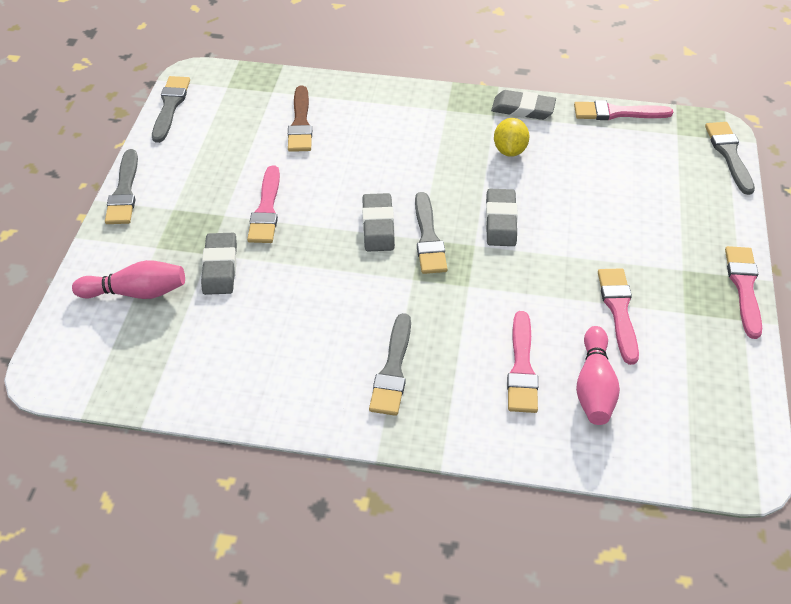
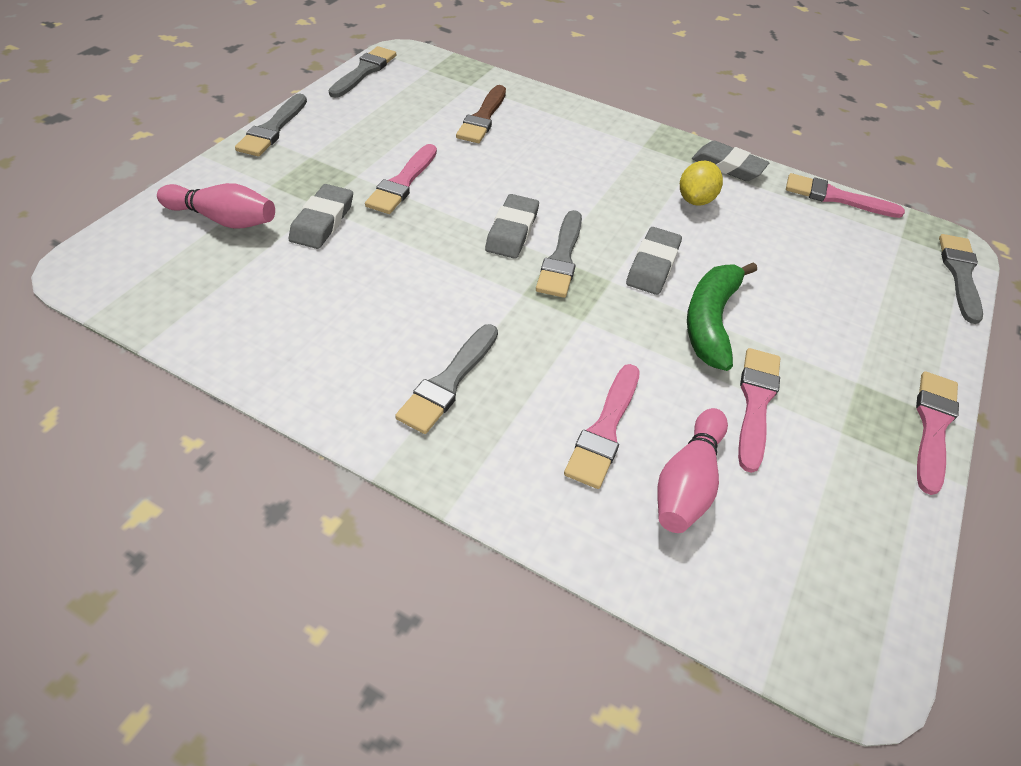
camera: 15 degrees right, 0 degrees up
none -> green banana [687,262,757,371]

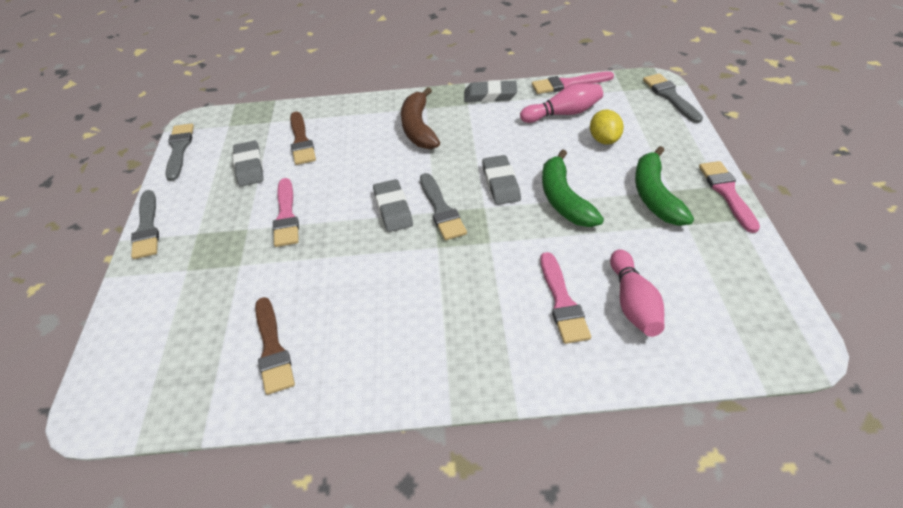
camera: 25 degrees left, 5 degrees down
pink bowling pin [157,183,275,229] -> pink bowling pin moved to [520,84,603,123]
grey eraser [289,184,353,249] -> grey eraser moved to [233,141,263,186]
grey brush [395,324,498,434] -> none
yellow lemon [680,161,723,206] -> yellow lemon moved to [590,110,624,144]
pink brush [738,348,780,473] -> none
none -> brown brush [255,297,295,395]
none -> brown banana [401,87,440,149]
none -> green banana [635,146,694,226]

